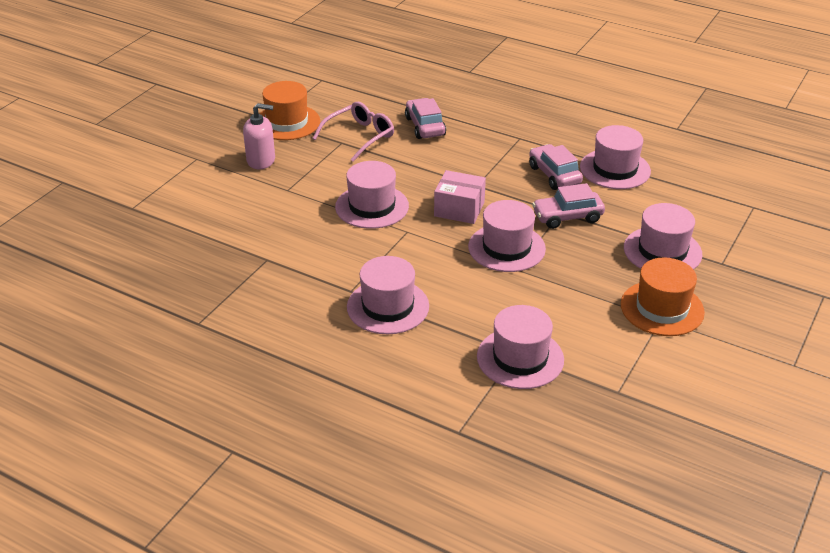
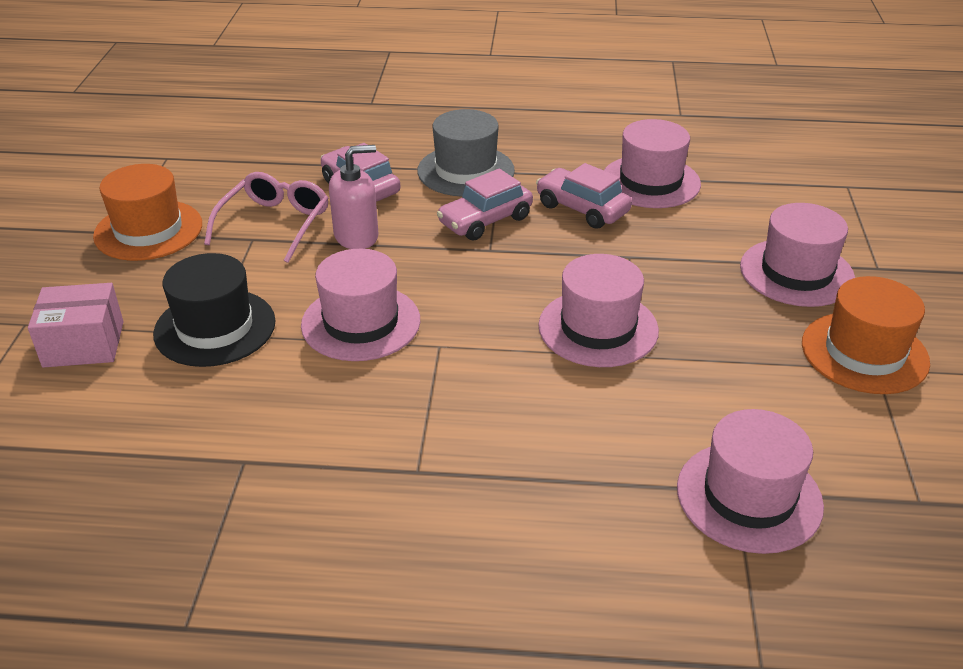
camera: 25 degrees left, 0 degrees up
pink soap dispenser [243,103,275,169] -> pink soap dispenser moved to [329,145,379,249]
pink hat [347,256,429,334] -> none
pink box [434,170,486,224] -> pink box moved to [28,283,124,368]
pink car [532,183,605,229] -> pink car moved to [437,169,533,241]
none -> black hat [153,253,276,367]
none -> grey hat [417,109,515,197]

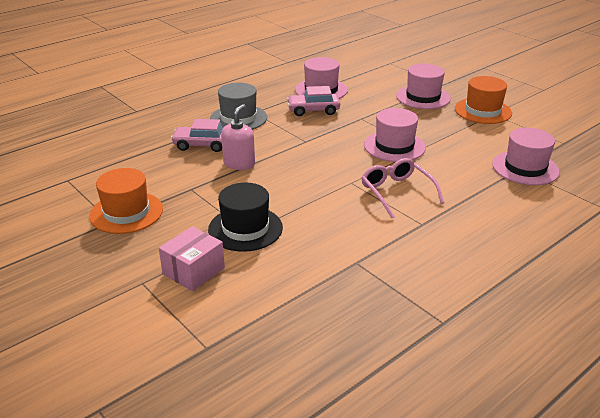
camera: 45 degrees left, 5 degrees down
pink glasses [204,172,329,263] -> pink glasses moved to [361,158,444,218]
pink hat [301,249,420,361] -> none
pink car [437,169,533,241] -> none

